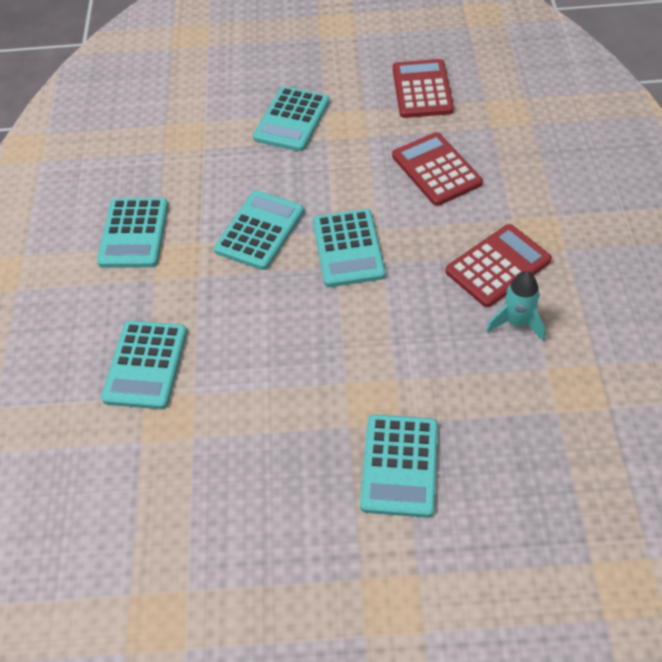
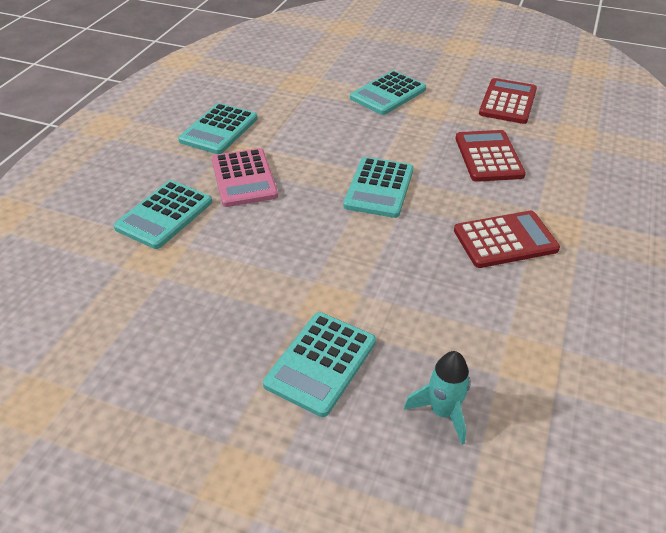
camera: 20 degrees right, 10 degrees down
turquoise calculator [214,191,304,270] -> none
turquoise rocket [486,271,546,342] -> turquoise rocket moved to [404,351,471,445]
none -> pink calculator [212,148,278,207]

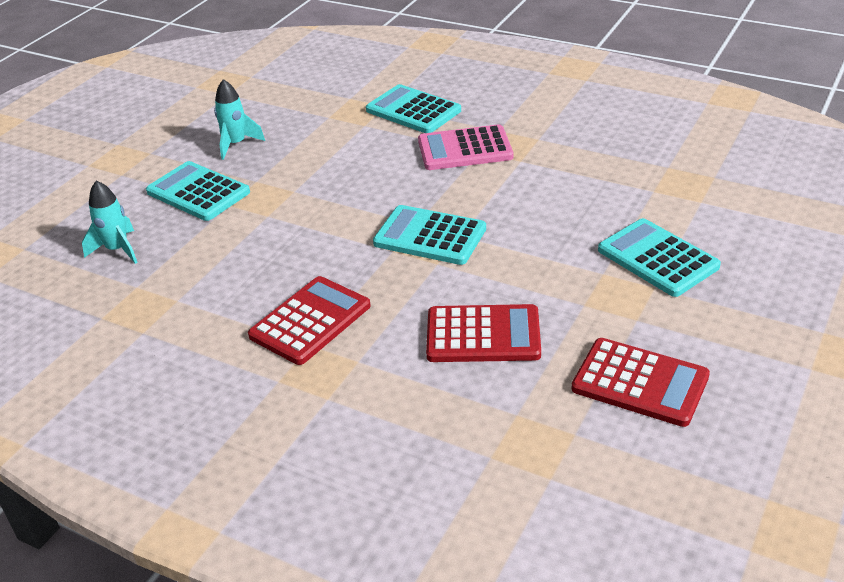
camera: 100 degrees right, 5 degrees down
turquoise calculator [178,103,258,154] -> none
red calculator [454,211,560,268] -> red calculator turned 135 degrees counterclockwise [248,276,371,365]
none -> turquoise rocket [214,79,265,160]

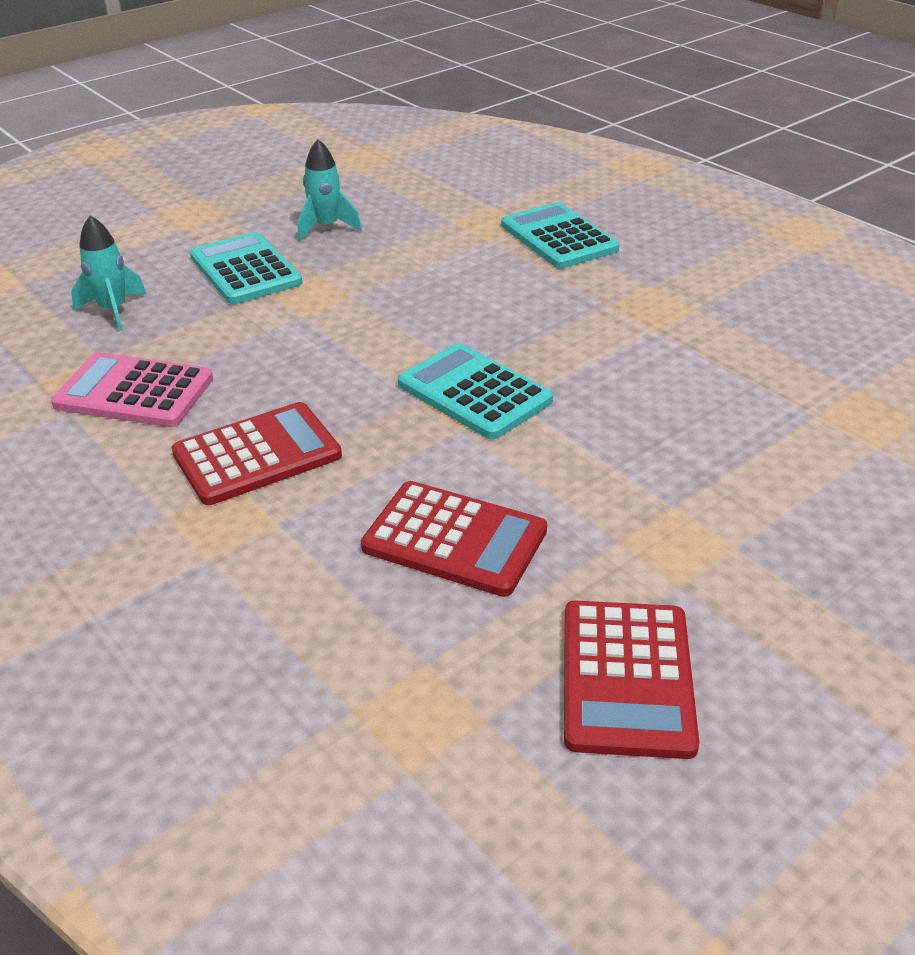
camera: 20 degrees right, 0 degrees up
pink calculator [418,124,513,170] -> pink calculator moved to [51,352,213,427]
red calculator [572,338,710,427] -> red calculator turned 45 degrees clockwise [564,600,700,759]
turquoise calculator [598,218,721,297] -> none

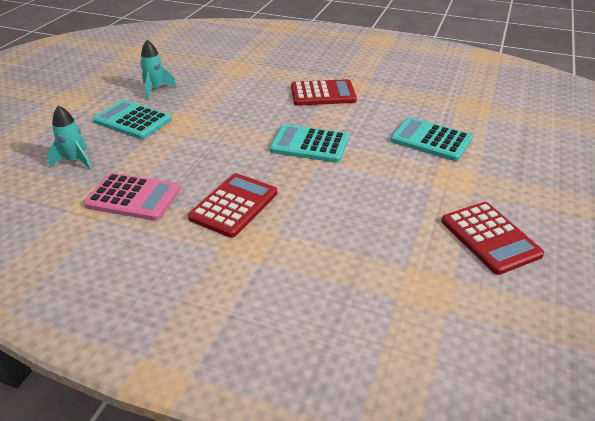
camera: 30 degrees left, 0 degrees up
pink calculator [51,352,213,427] -> pink calculator turned 150 degrees counterclockwise [84,173,180,221]
red calculator [361,481,547,597] -> red calculator moved to [291,79,357,106]
turquoise calculator [501,202,619,268] -> turquoise calculator moved to [390,117,472,161]

